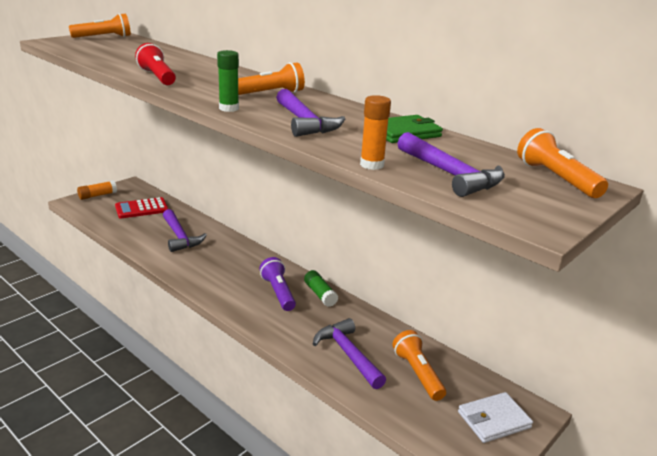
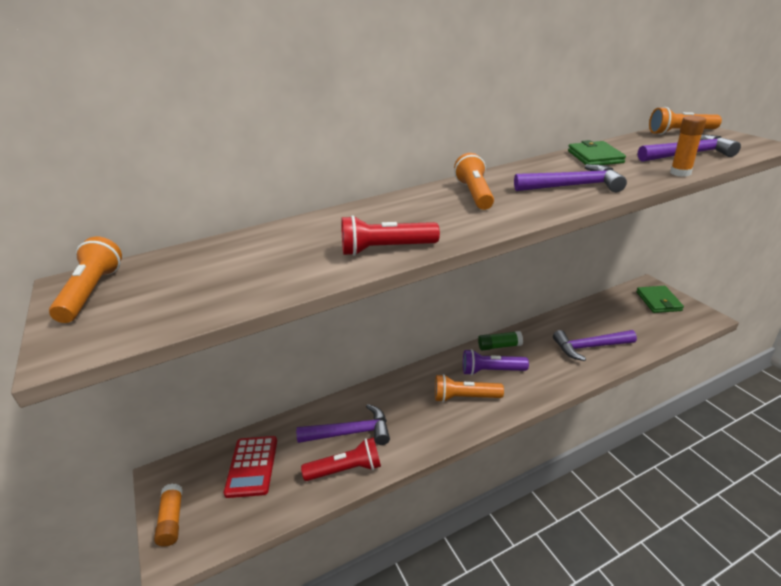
camera: 65 degrees left, 5 degrees up
green glue stick [217,50,239,112] -> none
orange flashlight [392,330,446,401] -> orange flashlight moved to [435,374,504,402]
white wallet [458,392,533,443] -> green wallet [636,286,684,313]
none -> red flashlight [301,437,381,481]

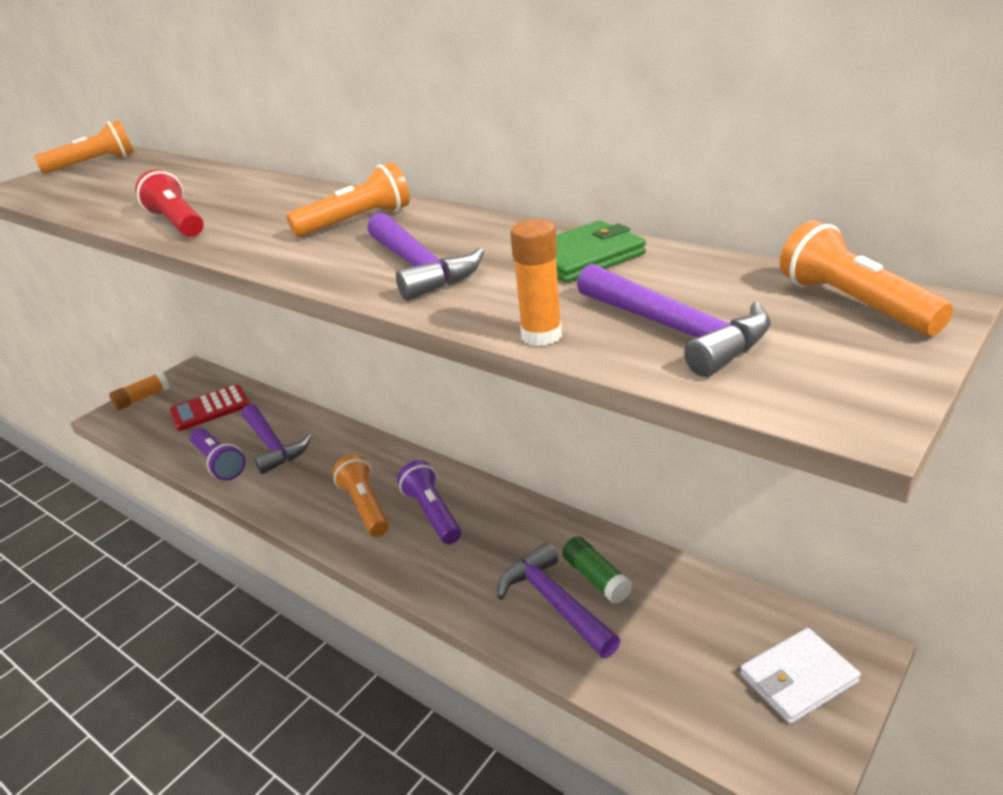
camera: 65 degrees right, 0 degrees up
red flashlight [301,437,381,481] -> purple flashlight [190,428,245,481]
green glue stick [478,331,523,351] -> green glue stick moved to [562,537,633,604]
green wallet [636,286,684,313] -> white wallet [740,628,861,724]

